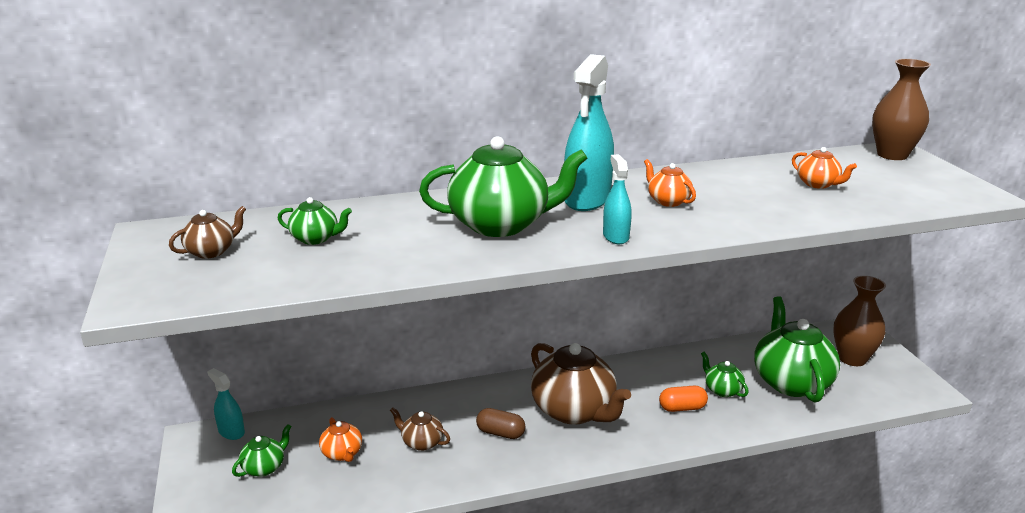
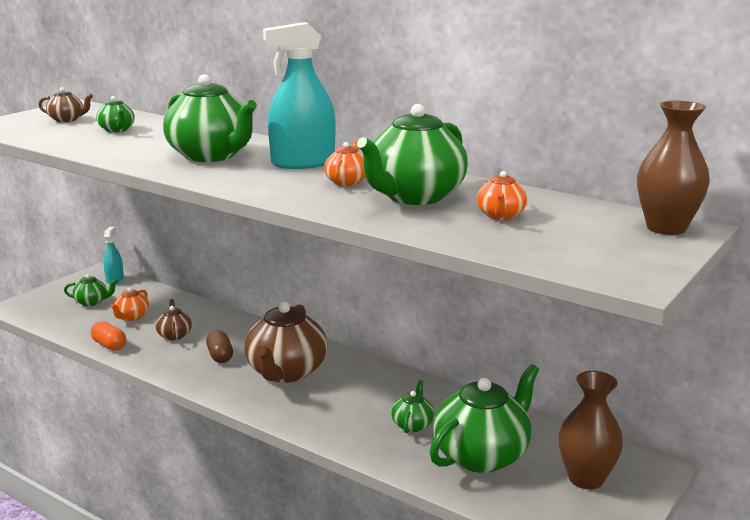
camera: 50 degrees right, 5 degrees down
turquoise spray bottle [603,154,632,244] -> none
orange capsule [659,385,708,412] -> orange capsule moved to [91,321,126,351]
none -> green teapot [357,104,468,205]

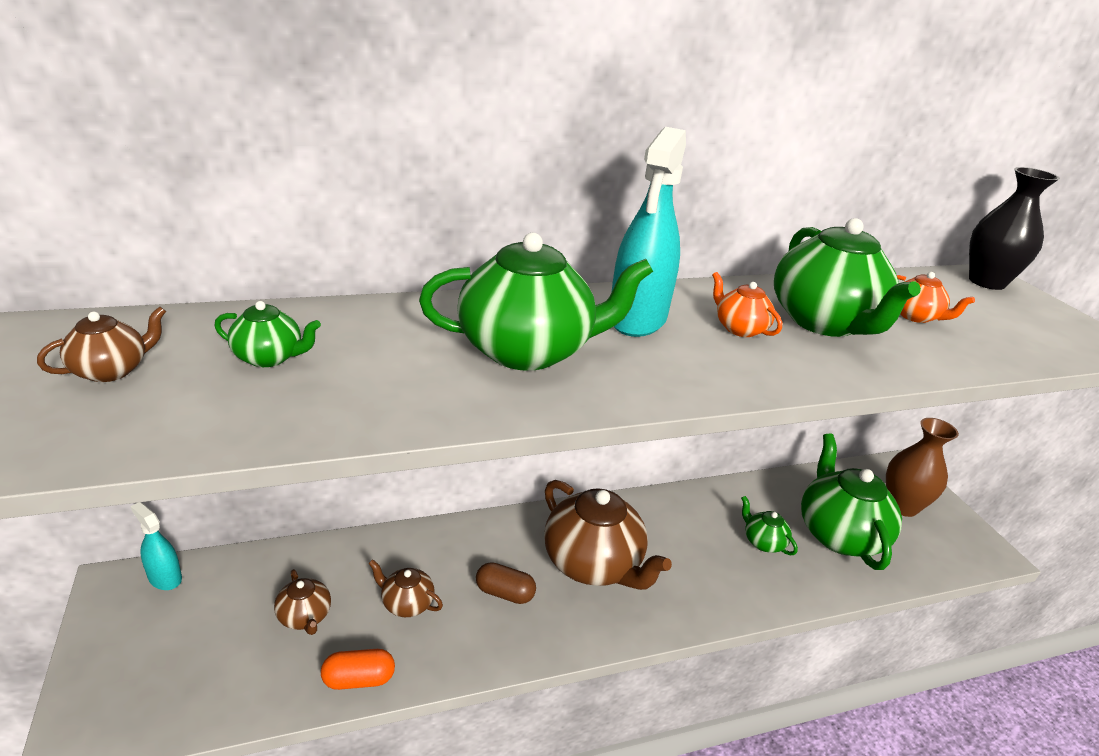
camera: 55 degrees left, 10 degrees up
green teapot [64,274,118,306] -> none
orange teapot [110,288,149,321] -> brown teapot [274,569,331,635]
brown vase [637,101,710,235] -> black vase [969,167,1060,290]

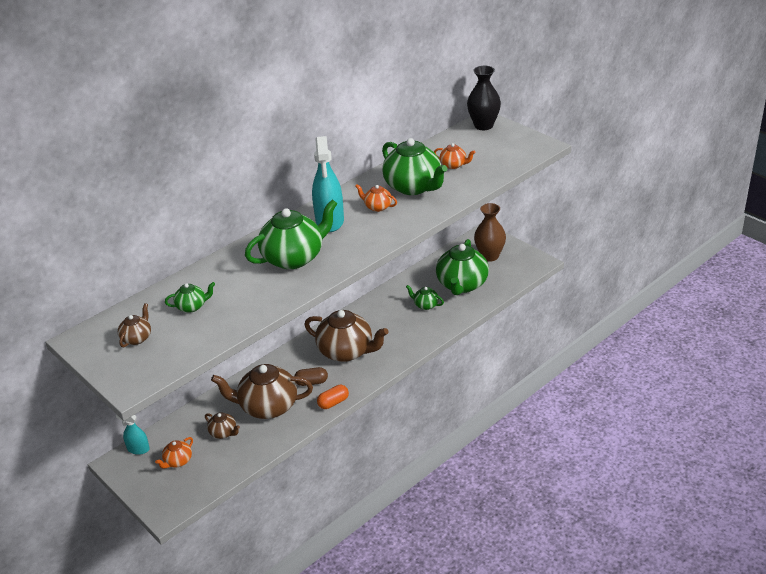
camera: 20 degrees left, 5 degrees up
orange capsule [321,649,395,690] -> orange capsule moved to [317,385,349,409]
brown teapot [368,559,443,617] -> brown teapot [211,364,313,419], size x2.14
green teapot [801,434,902,570] -> green teapot turned 135 degrees counterclockwise [436,239,489,295]
none -> orange teapot [155,437,193,469]

